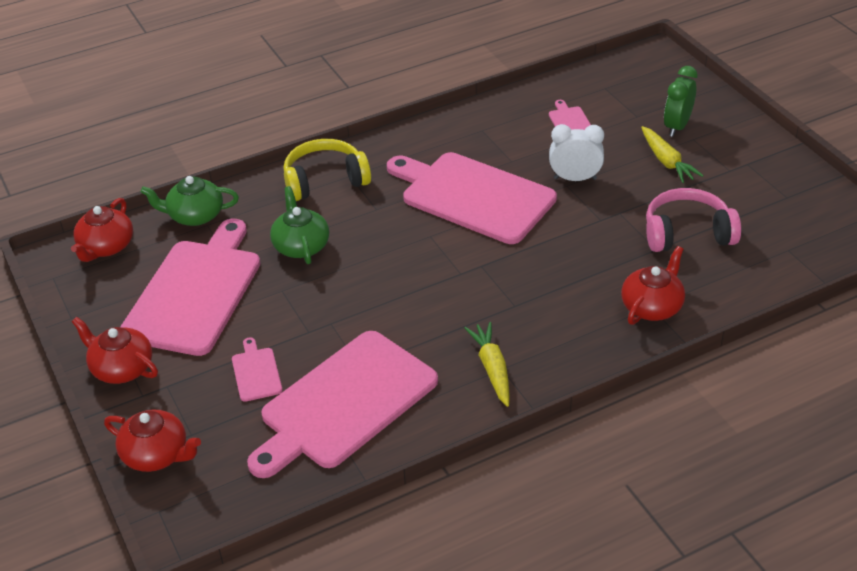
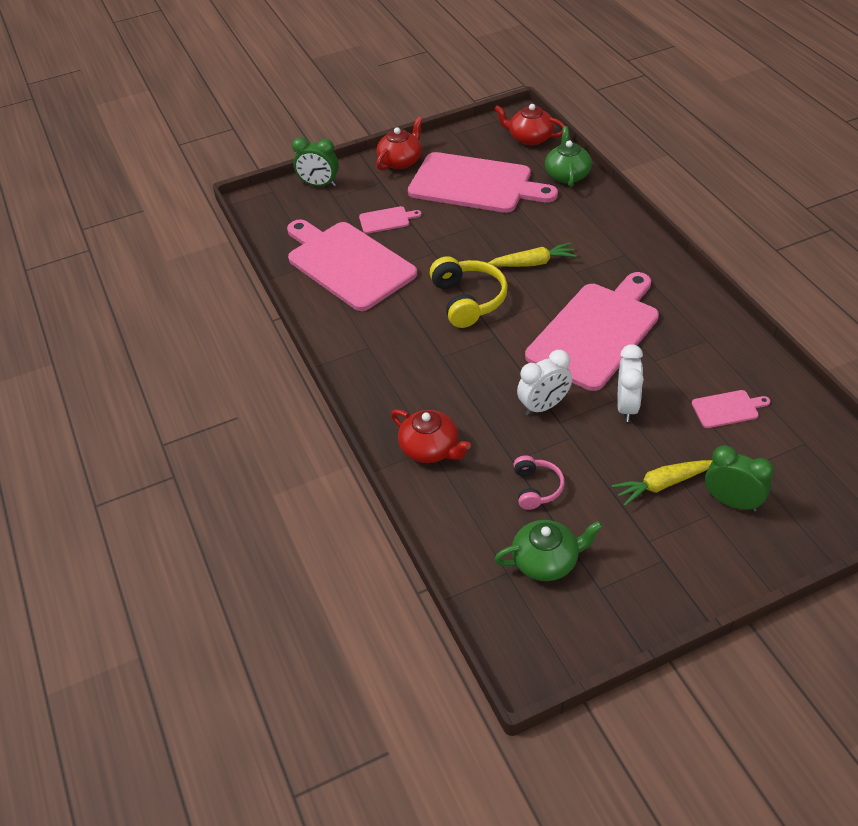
camera: 95 degrees right, 5 degrees up
red teapot [104,410,201,472] -> green clock [292,137,339,186]
green teapot [270,186,329,264] -> green teapot moved to [494,520,603,581]
yellow headphones [284,139,371,201] -> yellow headphones moved to [430,256,508,328]
yellow carrot [464,322,510,407] -> yellow carrot moved to [488,242,577,267]
pink headphones [646,188,741,252] -> pink headphones [514,456,564,510], size x0.59
none -> white clock [517,350,572,415]

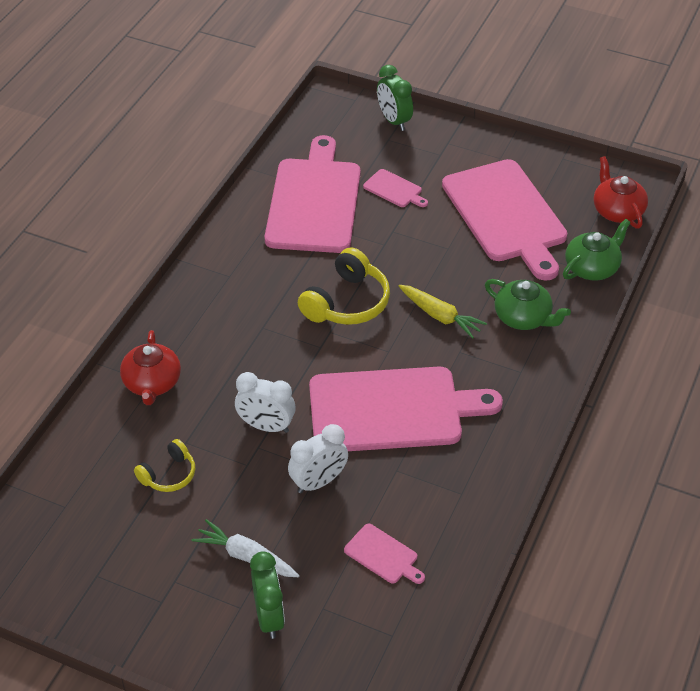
camera: 45 degrees right, 0 degrees up
red teapot [376,116,423,170] -> none
green teapot [494,520,603,581] -> green teapot moved to [485,279,571,330]
pink headphones [514,456,564,510] -> yellow headphones [134,439,195,492]
yellow carrot [612,460,713,506] -> white carrot [192,519,300,577]

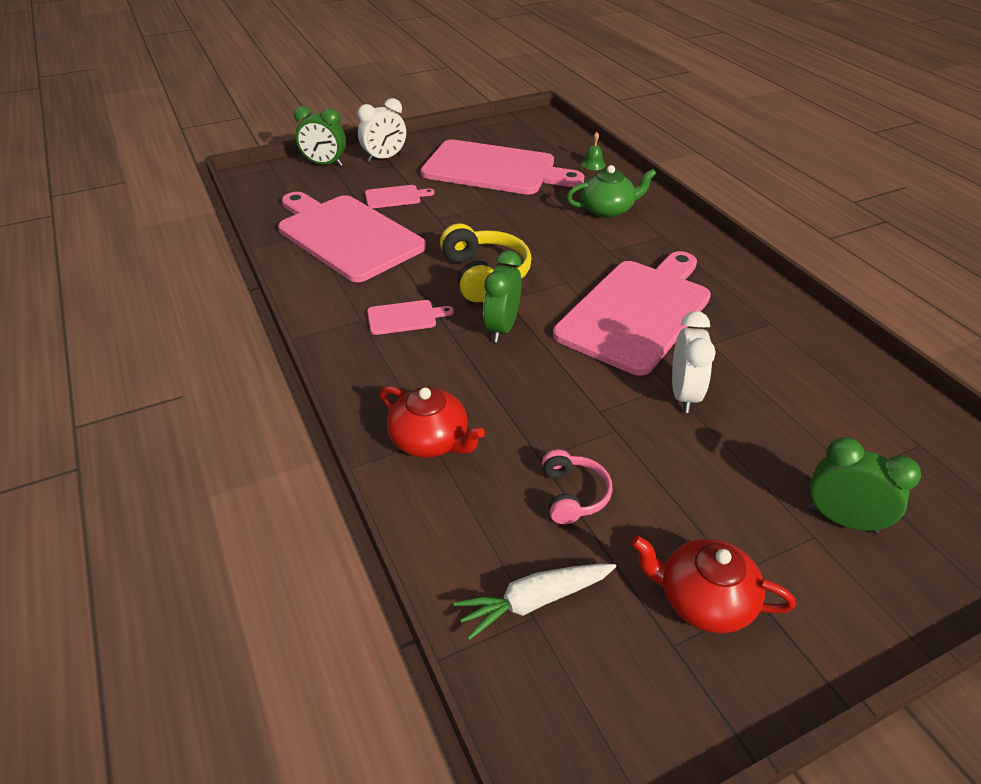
camera: 50 degrees left, 5 degrees down
yellow headphones [134,439,195,492] -> pink headphones [542,450,613,524]
white carrot [192,519,300,577] -> white carrot moved to [453,564,616,640]
white clock [235,372,296,433] -> white clock moved to [358,98,406,162]
pink cutting board [344,524,425,584] -> pink cutting board moved to [367,300,454,335]
yellow carrot [399,285,487,339] -> none
green teapot [563,219,631,281] -> green bell [581,132,606,170]
red teapot [594,156,648,229] -> red teapot moved to [631,536,796,633]
none -> green clock [483,250,521,342]

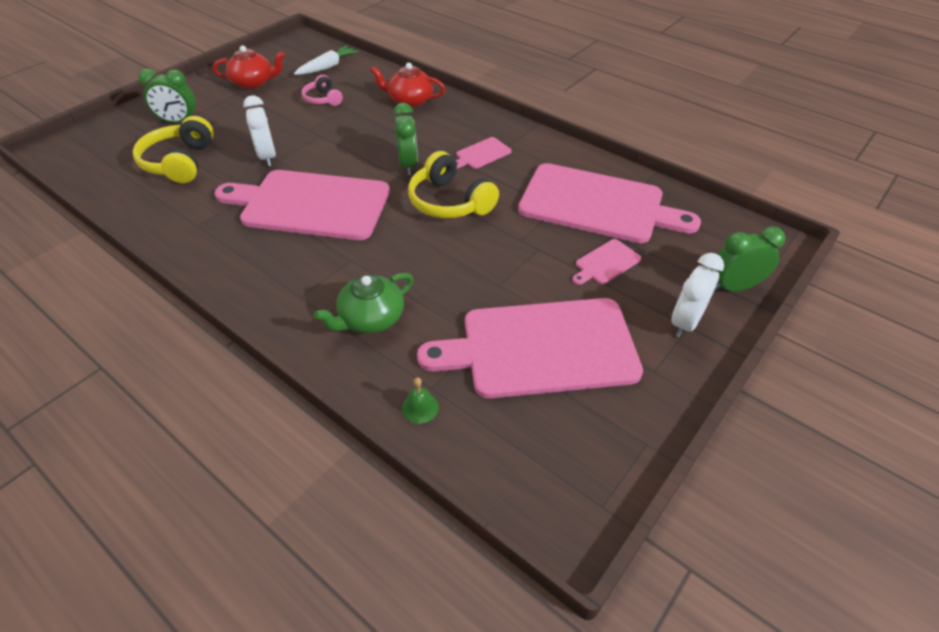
camera: 155 degrees right, 5 degrees up
pink cutting board [553,251,711,376] -> pink cutting board turned 90 degrees clockwise [214,170,390,240]
none -> yellow headphones [133,116,214,183]

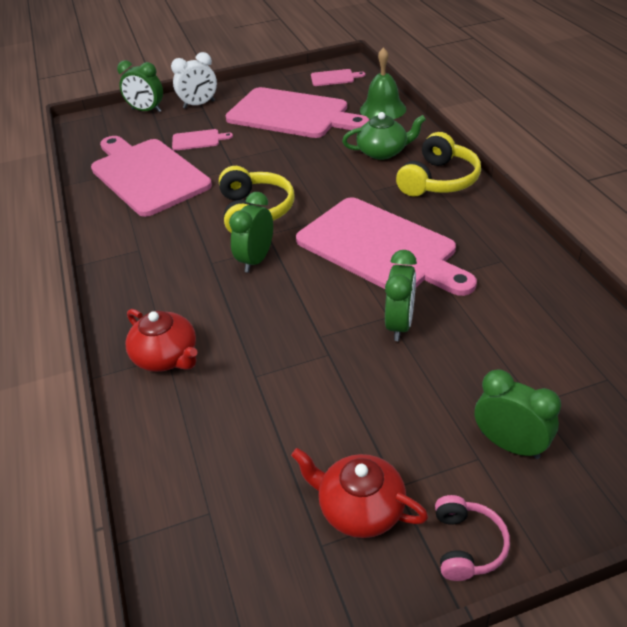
camera: 145 degrees left, 5 degrees down
yellow headphones [133,116,214,183] -> yellow headphones moved to [396,132,481,197]
white clock [243,95,276,167] -> green clock [385,250,417,341]
white carrot [294,46,359,75] -> none
pink headphones [302,75,343,106] -> pink headphones moved to [435,495,510,581]
green bell [402,377,439,424] -> green bell [360,47,406,119], size x2.03
pink cutting board [456,137,512,169] -> pink cutting board moved to [311,69,365,86]

